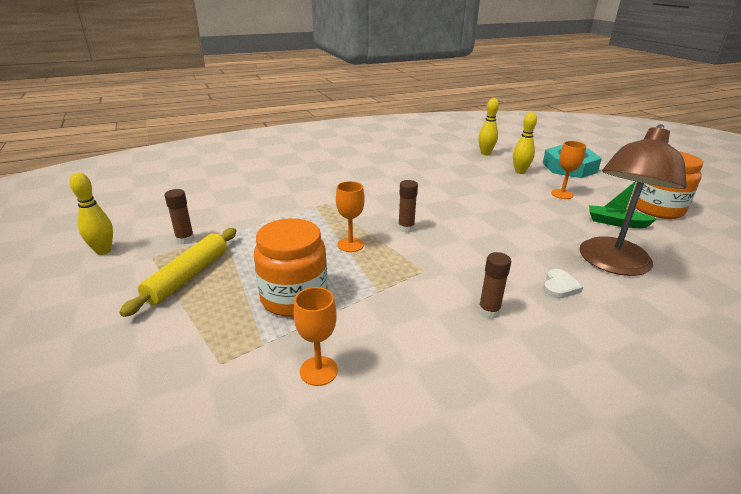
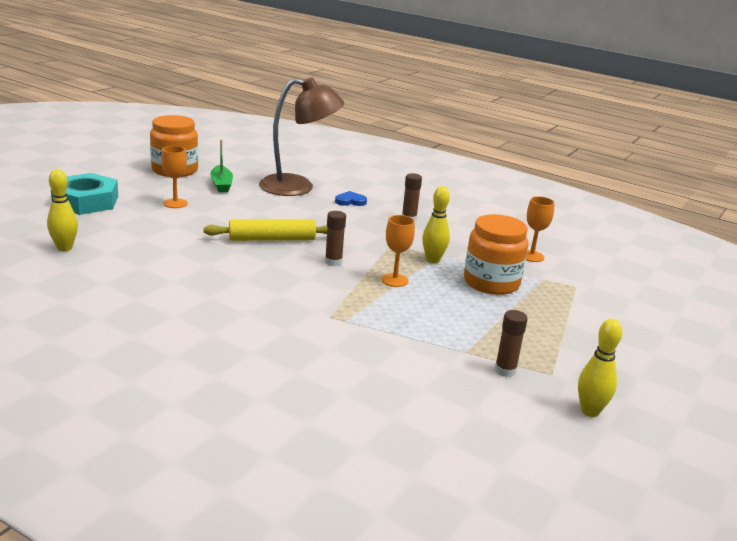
camera: 125 degrees left, 5 degrees down
yellow rolling pin [119,228,236,317] -> yellow rolling pin moved to [204,219,327,241]
yellow bowling pin [513,112,537,174] -> yellow bowling pin moved to [422,186,450,263]
white heart [543,269,583,299] -> blue heart [335,191,367,206]

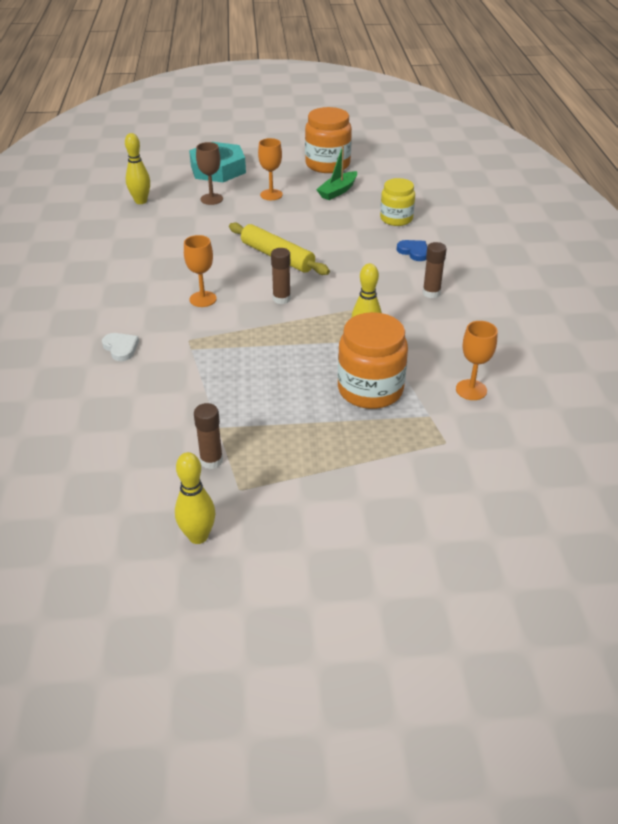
camera: 55 degrees right, 15 degrees up
brown lamp [259,77,345,196] -> yellow jar [380,178,415,226]
orange goblet [381,215,415,287] -> orange goblet moved to [184,235,217,307]
none -> white heart [102,333,139,361]
none -> brown goblet [196,142,223,205]

